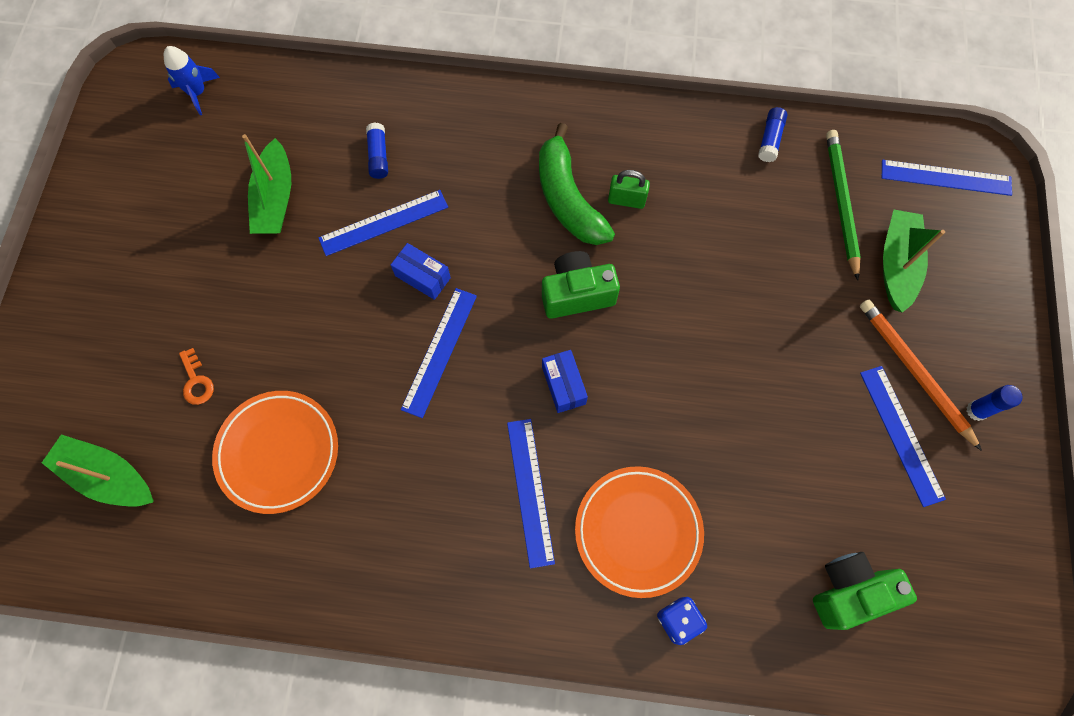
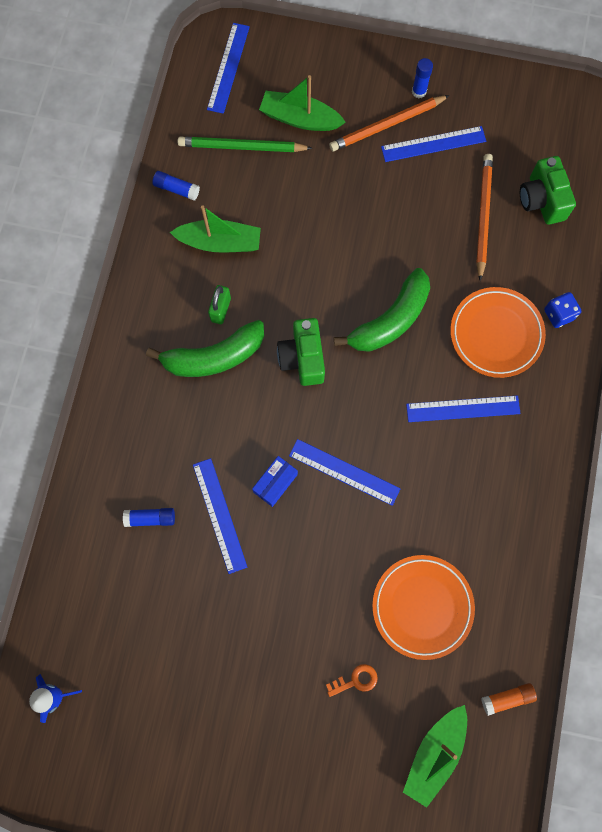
camera: 85 degrees left, 5 degrees up
green boat [242,134,291,234] -> green boat moved to [170,205,261,253]
blue box [542,350,588,413] -> none
none -> green banana [334,268,430,352]
none -> orange pencil [476,154,493,281]
none -> orange glue stick [481,683,537,716]

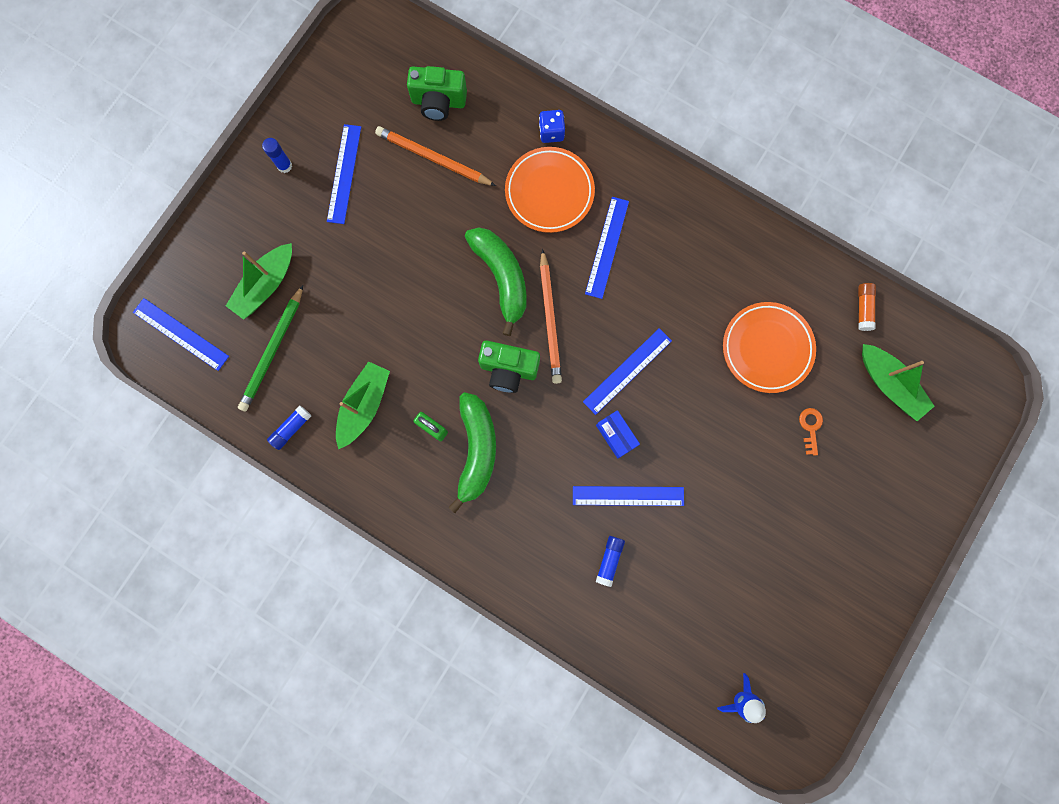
camera: 70 degrees left, 5 degrees up
orange pencil [329,95,450,151] -> orange pencil moved to [540,249,562,384]

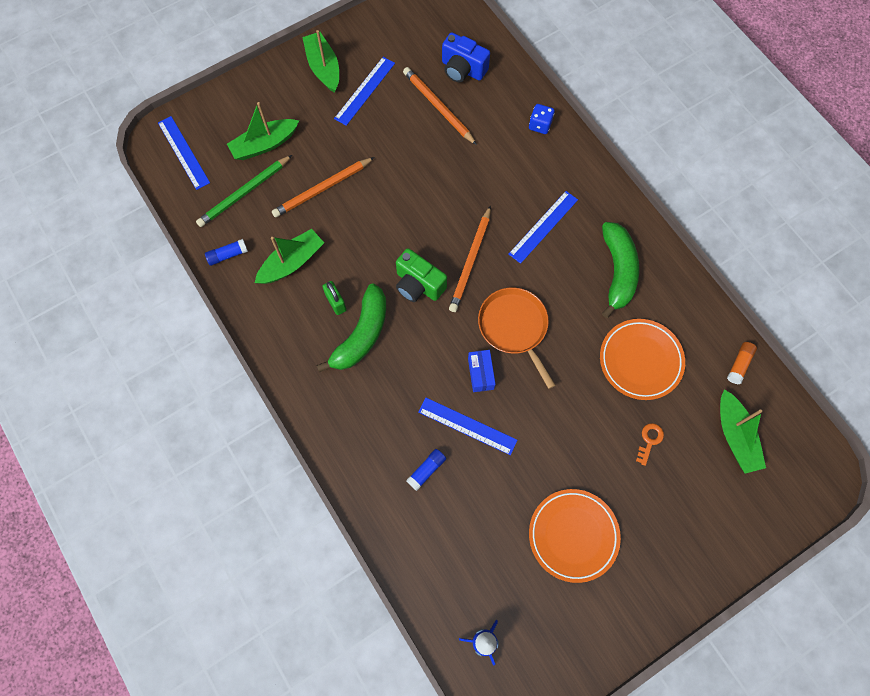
camera: 25 degrees right, 10 degrees down
blue glue stick [262,138,292,173] -> green boat [302,30,339,93]
green camera [407,66,467,121] -> blue camera [442,32,490,82]
green banana [465,227,526,336] -> green banana moved to [602,222,639,318]
orange plate [505,147,595,233] -> orange plate moved to [529,489,621,583]
blue ruler [583,328,672,415] -> orange pan [478,287,555,389]
none -> orange pencil [272,157,375,218]

